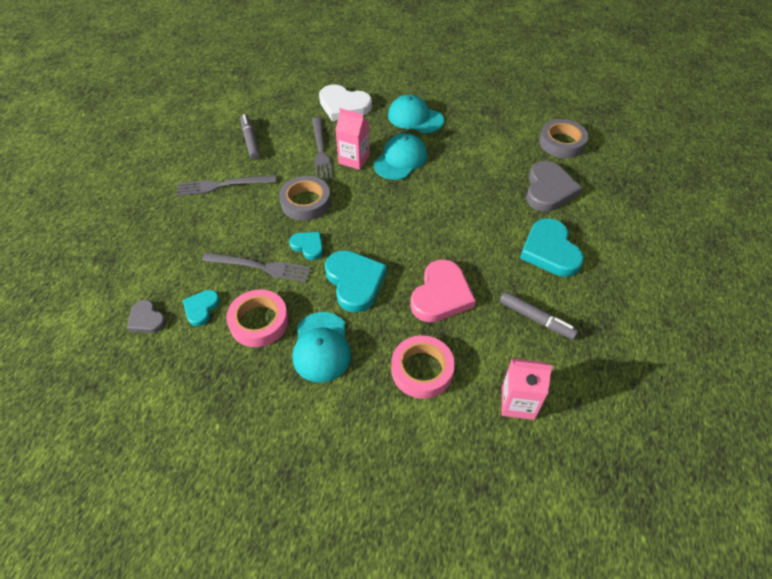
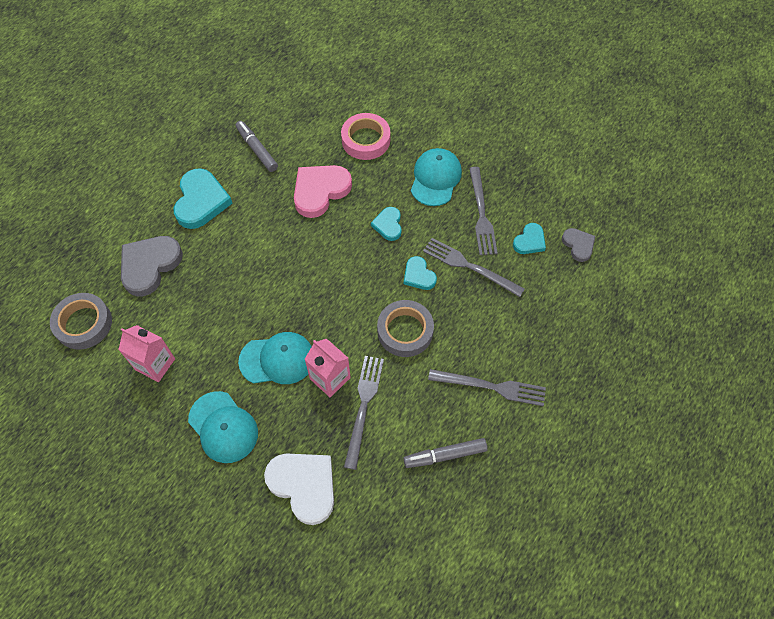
camera: 160 degrees left, 10 degrees up
pink tape [226,289,288,347] -> grey fork [469,167,498,255]
grey marker [240,114,260,160] -> grey marker turned 75 degrees clockwise [403,438,488,468]
turquoise heart [325,250,387,313] -> turquoise heart [371,207,402,241], size x0.55
turquoise cap [374,133,427,180] -> turquoise cap turned 150 degrees counterclockwise [238,332,312,384]
pink carton [501,358,553,420] -> pink carton moved to [118,325,175,382]

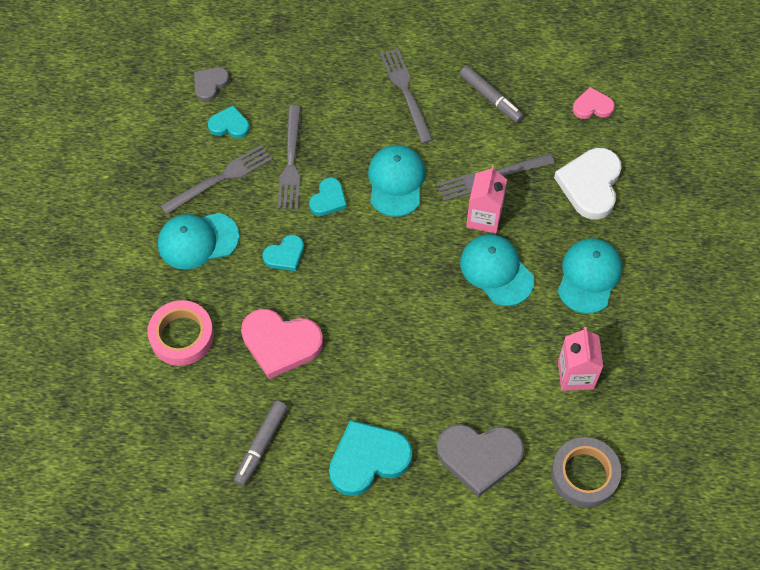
camera: 120 degrees left, 0 degrees up
grey tape [377,300,434,357] -> turquoise cap [368,145,426,217]
none -> pink heart [573,87,615,119]

